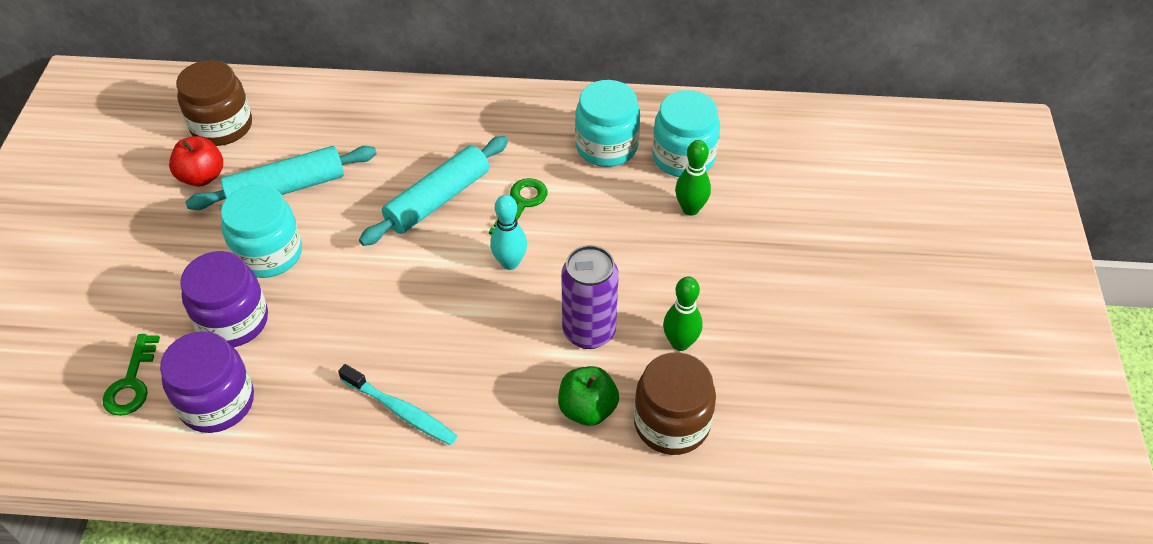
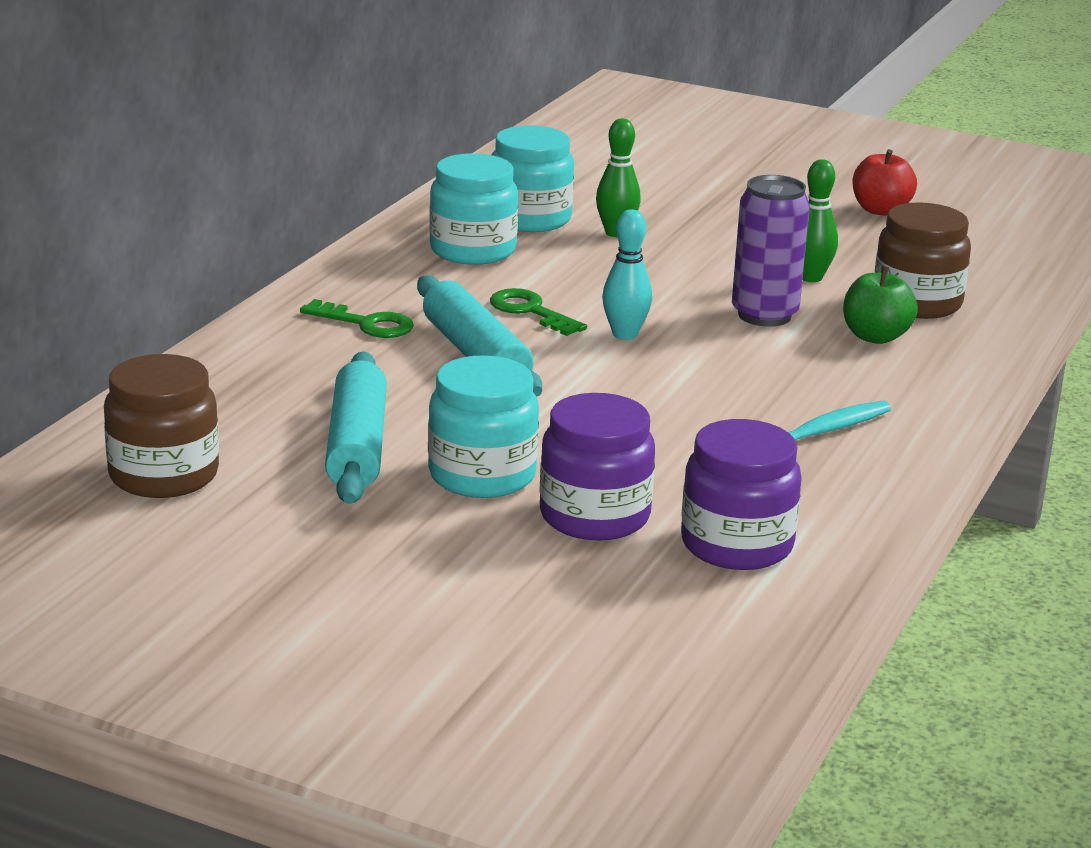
camera: 70 degrees left, 25 degrees down
green key [103,334,160,416] -> green key moved to [300,299,414,338]
red apple [169,136,223,186] -> red apple moved to [852,149,917,216]

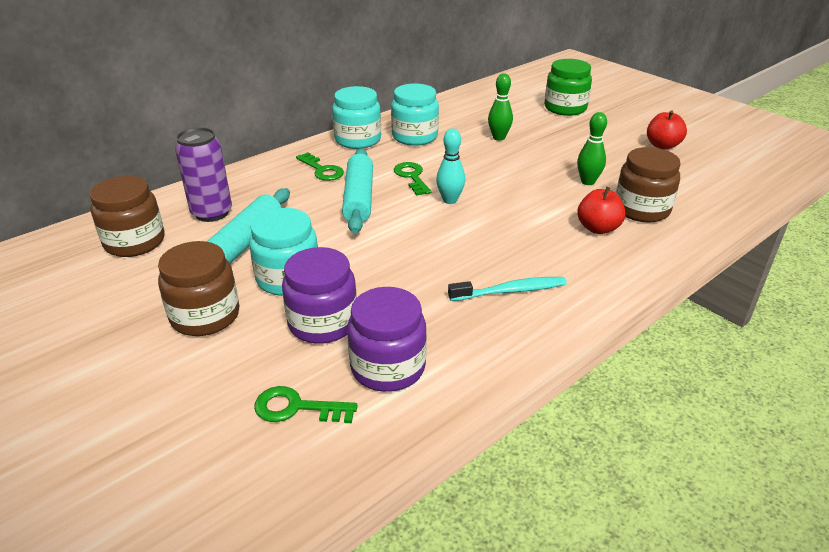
camera: 25 degrees right, 10 degrees up
turquoise jar [492,125,574,232] -> turquoise jar moved to [332,86,381,149]
purple can [732,175,810,327] -> purple can moved to [175,127,232,222]
green apple [843,266,918,344] -> red apple [577,187,626,234]
none -> brown jar [158,241,239,336]
none -> green key [254,386,358,423]
none -> green jar [544,59,592,116]

